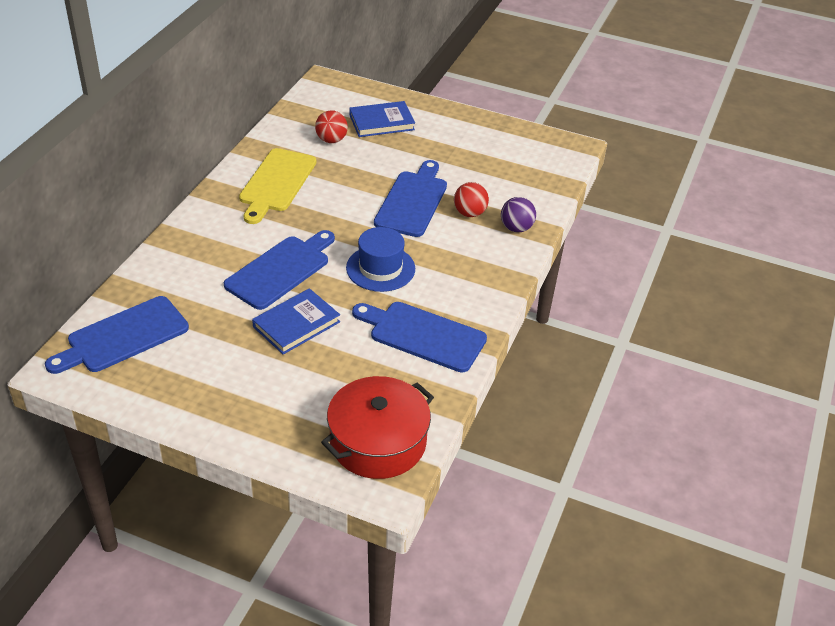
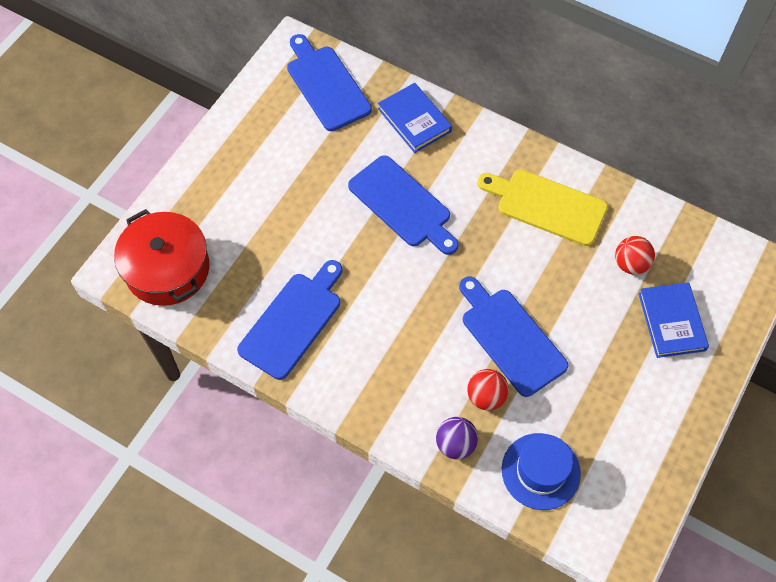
camera: 100 degrees right, 20 degrees up
blue book [252,288,340,355] -> blue book moved to [378,83,452,153]
blue hat [346,227,415,292] -> blue hat moved to [502,433,581,510]
blue cutting board [374,160,447,237] -> blue cutting board turned 150 degrees counterclockwise [459,276,568,397]

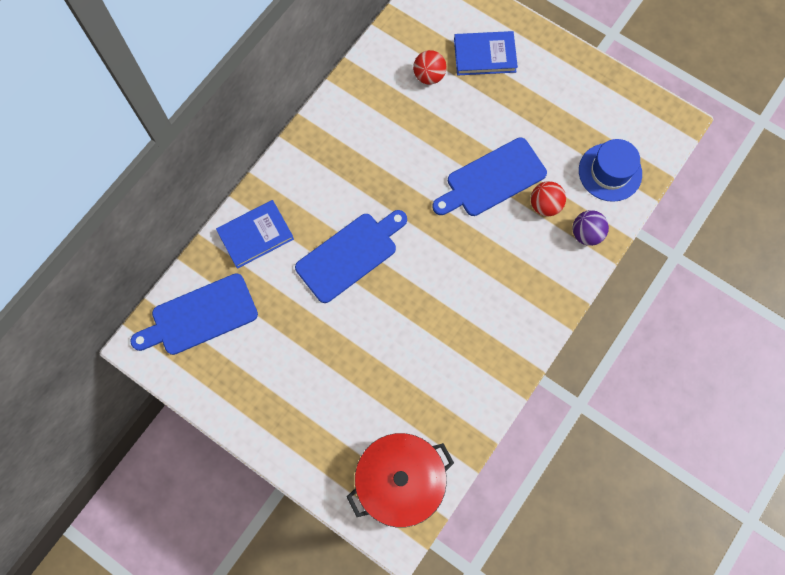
camera: 85 degrees left, 10 degrees up
blue cutting board [237,260,342,380] -> none
yellow cutting board [477,169,608,246] -> none

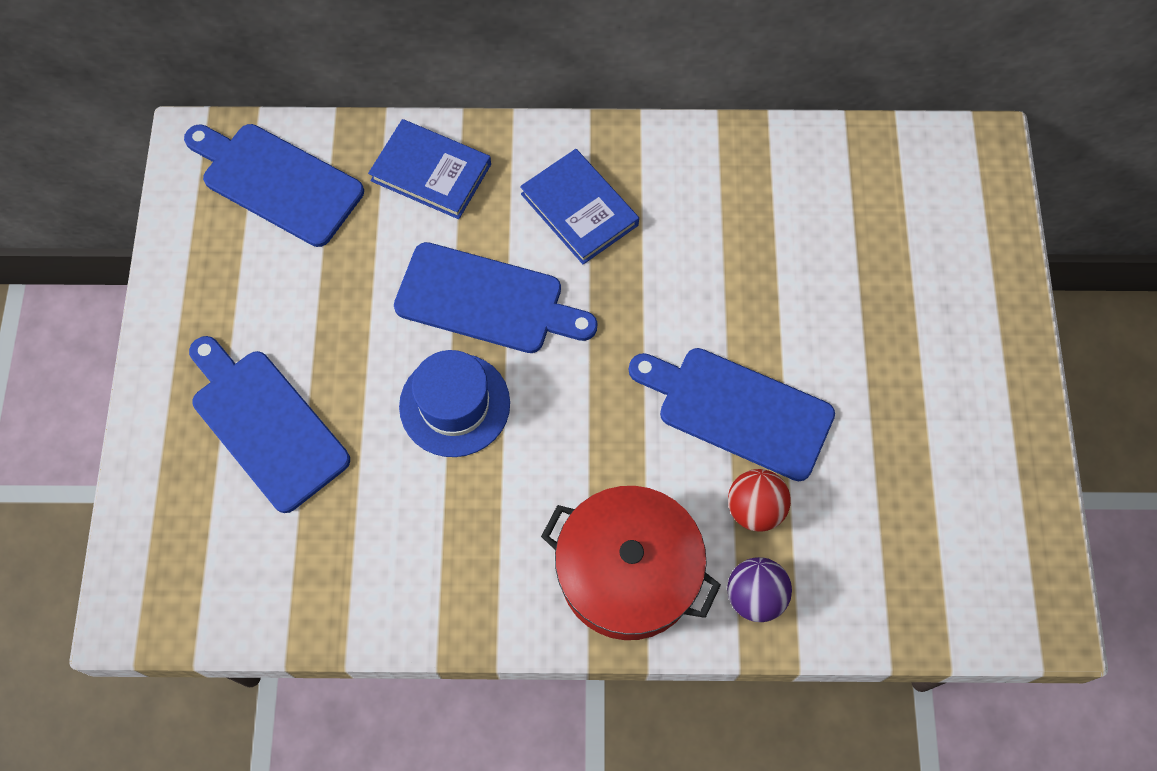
camera: 55 degrees right, 5 degrees down
red pot [347,433,454,528] -> red pot moved to [541,486,721,640]
red ball [413,50,447,85] -> none
blue book [454,31,518,75] -> blue book moved to [520,149,639,264]
blue hat [579,139,642,202] -> blue hat moved to [399,350,510,457]
none -> blue cutting board [189,336,350,513]

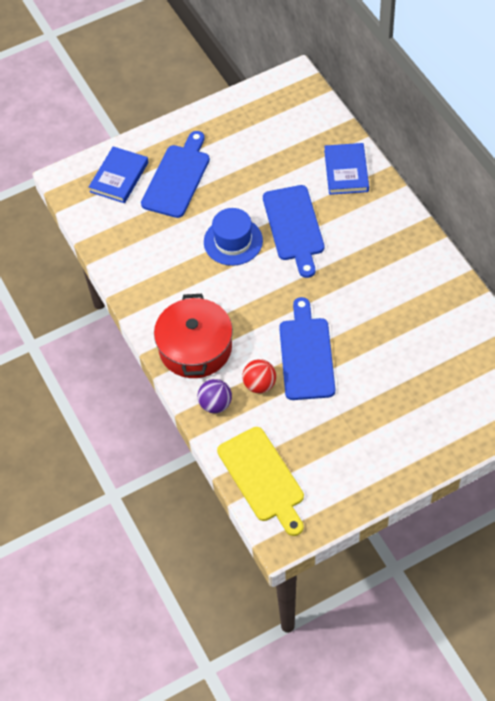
camera: 65 degrees right, 10 degrees down
blue cutting board [184,124,364,247] -> none
blue book [520,149,639,264] -> blue book moved to [89,146,148,203]
none -> yellow cutting board [217,427,304,536]

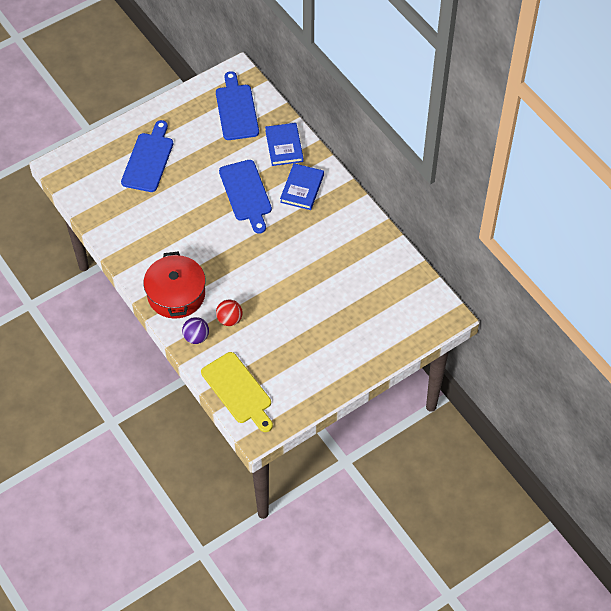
camera: 10 degrees left, 0 degrees up
blue book [89,146,148,203] -> blue book moved to [280,163,324,210]
blue hat [204,208,263,266] -> none
blue cutting board [279,297,335,400] -> blue cutting board moved to [216,71,259,140]

